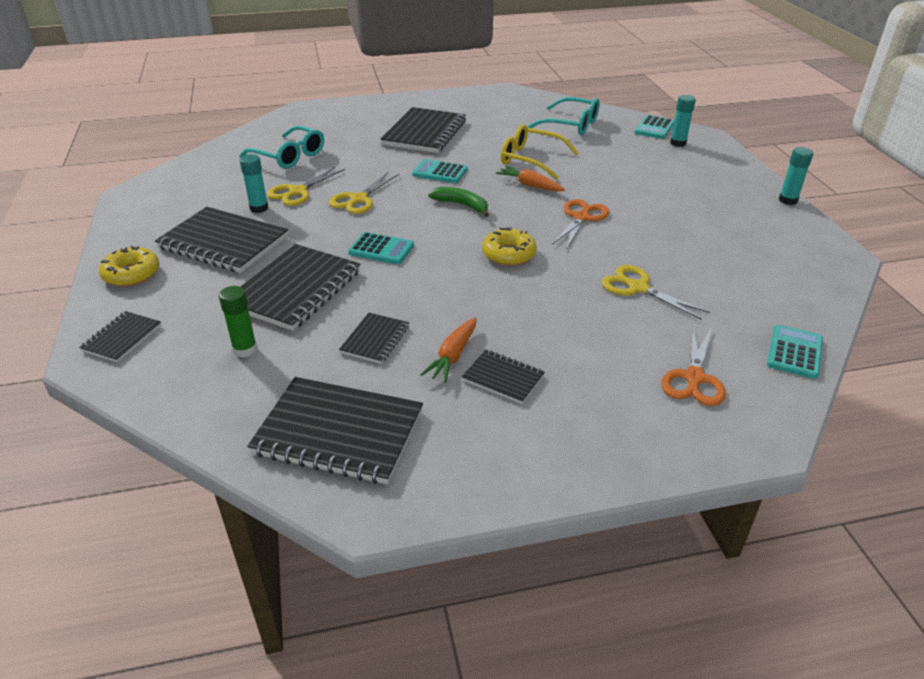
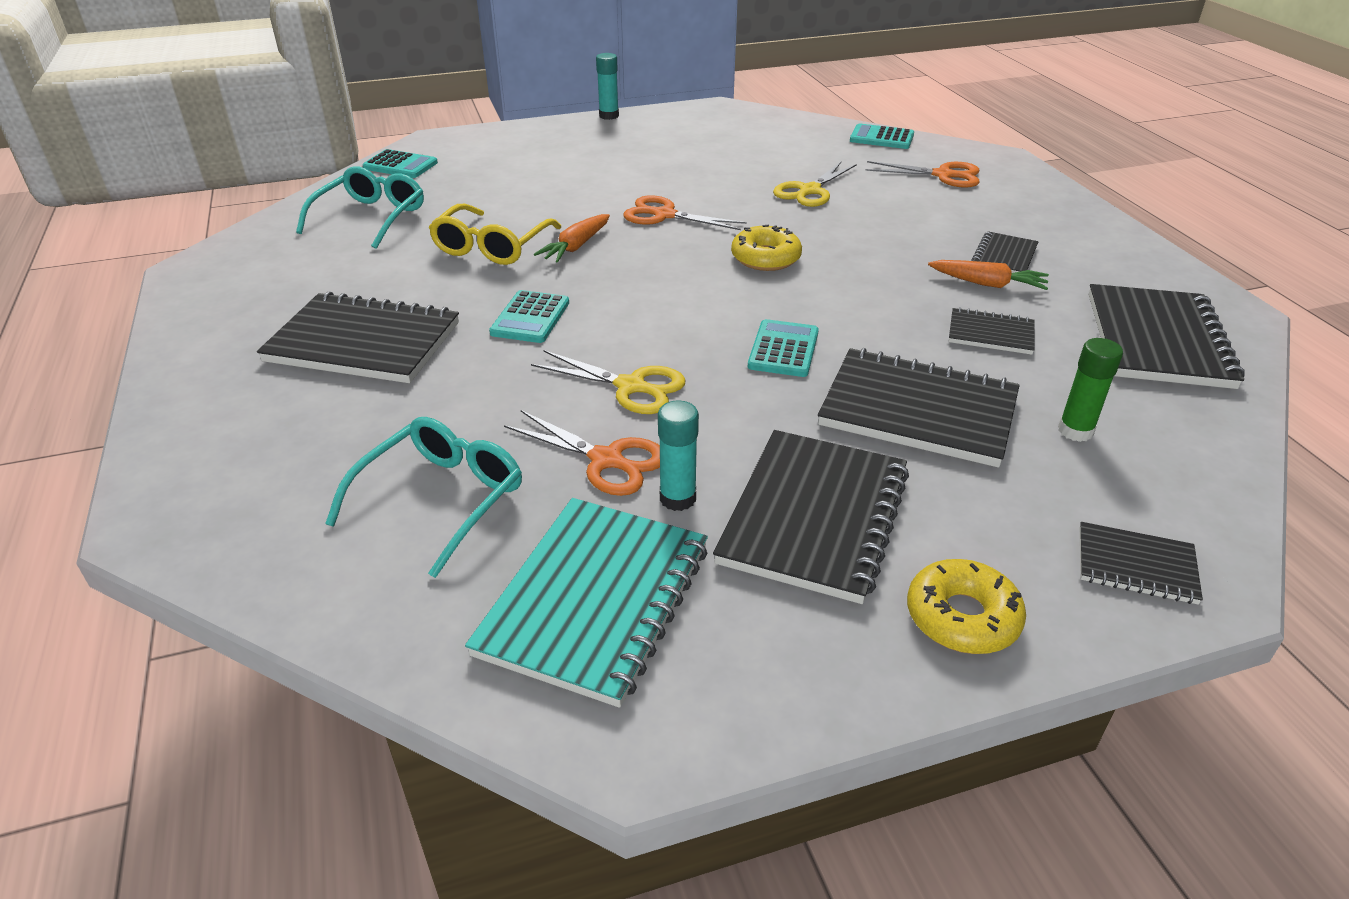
camera: 95 degrees left, 0 degrees up
yellow scissors [267,166,345,206] -> orange scissors [504,410,660,496]
green banana [428,187,489,217] -> none
turquoise glue stick [670,95,696,147] -> none
none -> turquoise notebook [465,498,708,708]

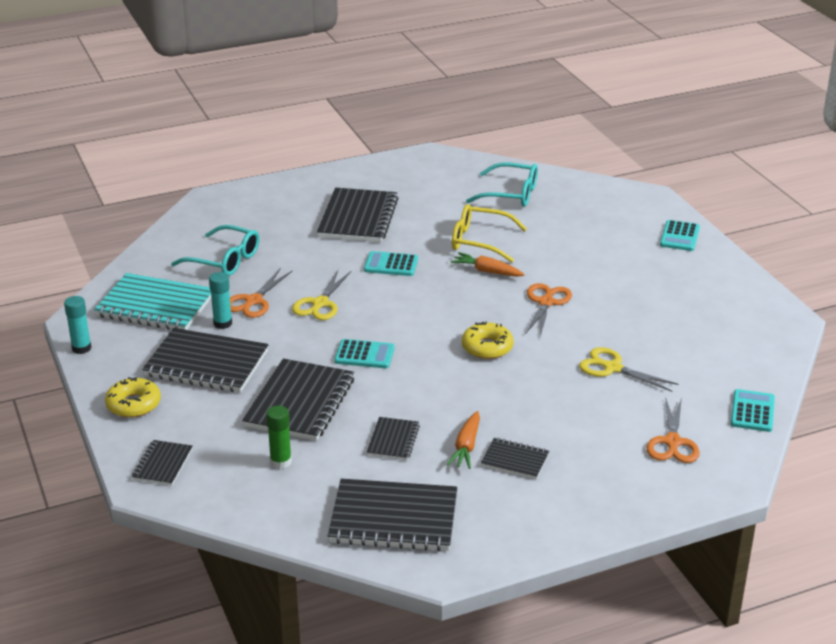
camera: 85 degrees right, 5 degrees down
turquoise calculator [362,149,438,178] -> turquoise calculator moved to [660,220,700,251]
turquoise glue stick [596,53,619,120] -> turquoise glue stick moved to [64,296,92,354]

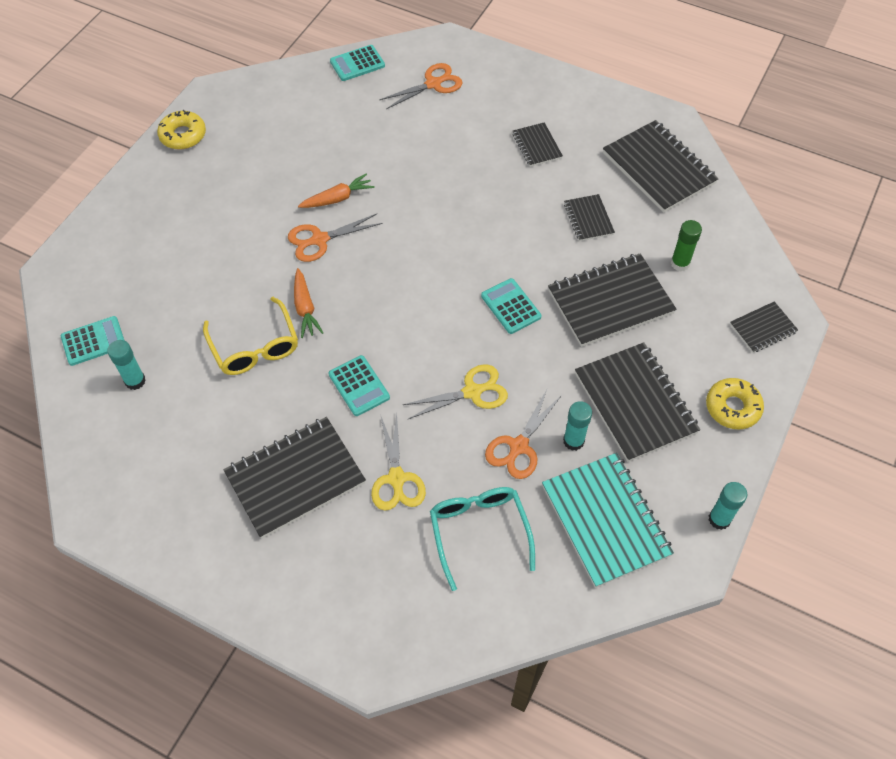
camera: 130 degrees left, 25 degrees up
orange scissors [230,268,292,318] -> orange scissors turned 135 degrees clockwise [485,390,562,479]
black notebook [367,417,420,460] -> black notebook turned 75 degrees counterclockwise [564,194,615,241]
orange carrot [447,411,480,469] -> orange carrot moved to [298,173,375,208]
yellow donut [462,321,514,359] -> yellow donut moved to [157,110,206,149]
turquoise glasses [466,162,538,207] -> turquoise glue stick [107,340,146,390]
yellow scissors [579,347,679,392] -> yellow scissors moved to [371,413,426,511]
turquoise calculator [660,220,700,251] -> turquoise calculator moved to [61,316,125,366]

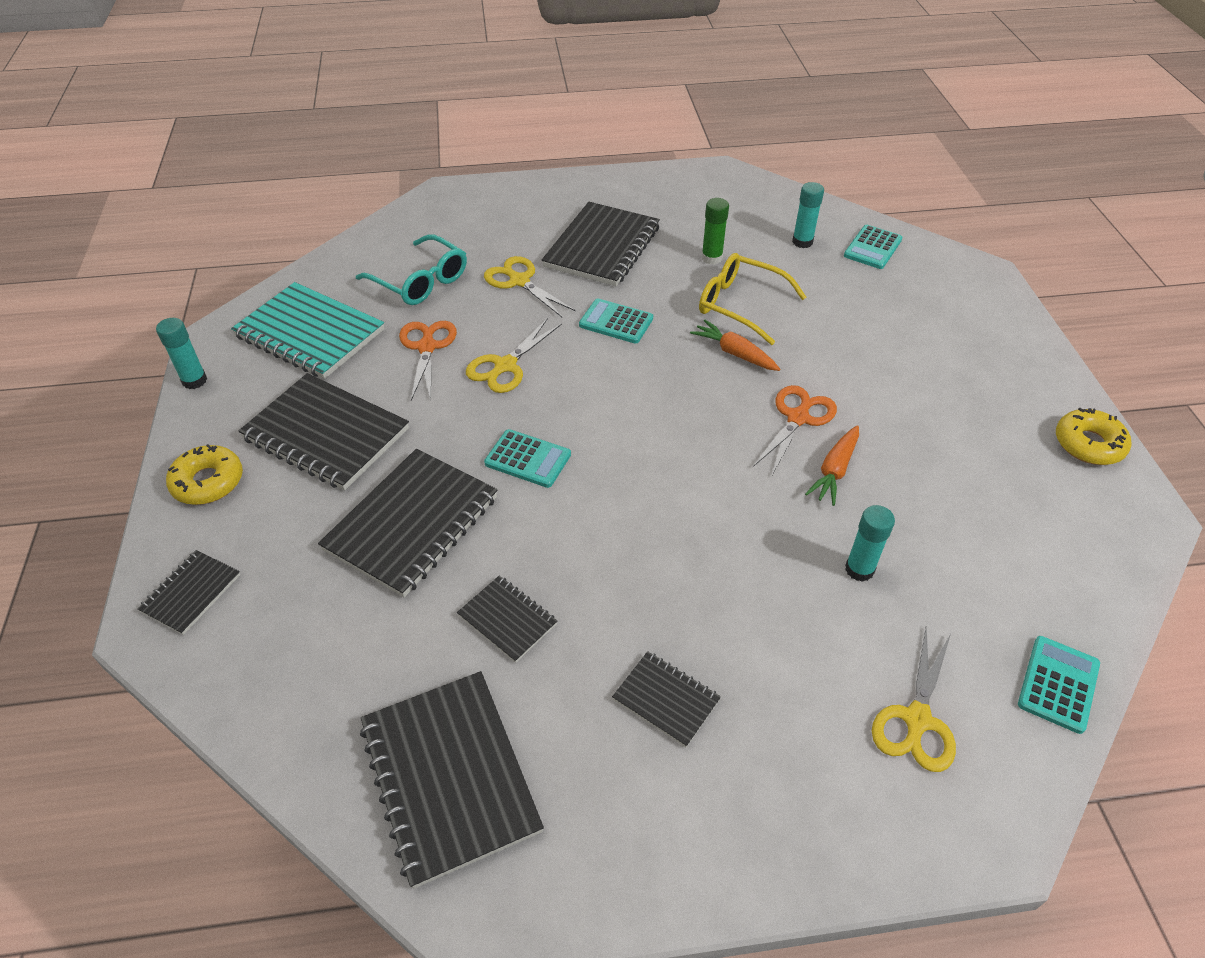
camera: 145 degrees right, 10 degrees down
orange scissors [379,63,462,109] -> yellow scissors [872,627,956,772]
turquoise glue stick [563,401,592,451] -> turquoise glue stick moved to [845,505,895,582]
black notebook [603,120,719,213] -> black notebook turned 45 degrees clockwise [360,671,544,889]
green glue stick [671,220,702,271] -> green glue stick moved to [702,198,729,265]

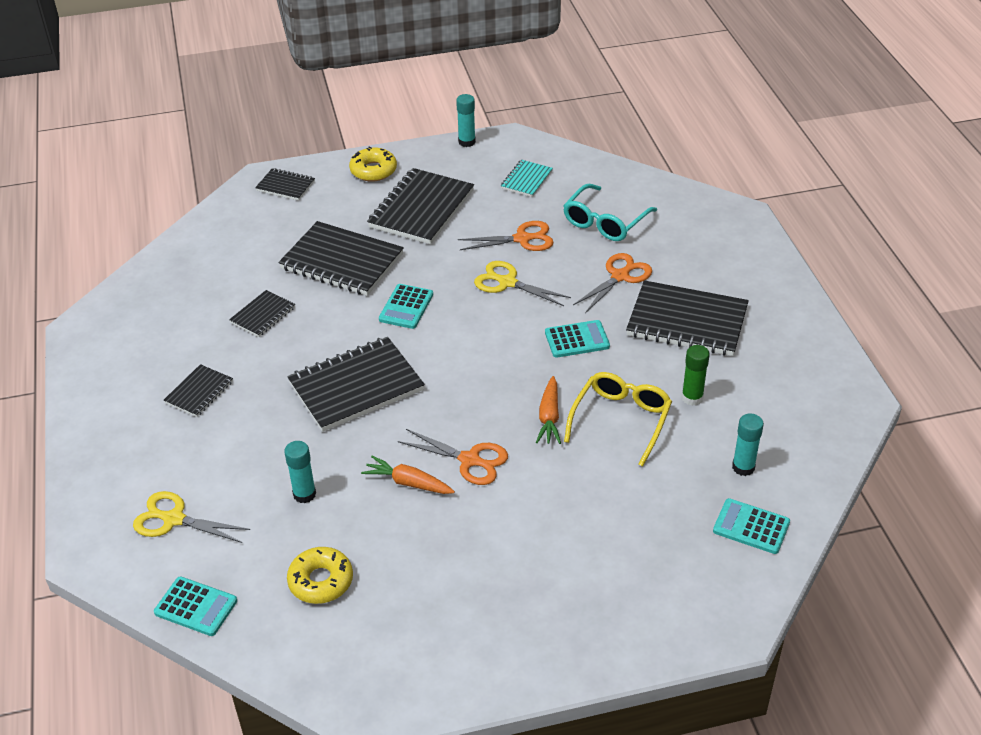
camera: 85 degrees right, 5 degrees down
turquoise notebook [231,282,384,379] -> turquoise notebook [501,160,553,197], size x0.51
black notebook [360,671,544,889] -> black notebook moved to [287,337,425,432]
yellow scissors [484,256,576,317] -> orange scissors [573,253,652,313]
turquoise calculator [579,299,653,344] -> turquoise calculator turned 60 degrees clockwise [545,320,610,358]
orange carrot [690,320,780,371] -> orange carrot turned 150 degrees clockwise [536,376,561,444]
yellow donut [1056,408,1131,465] -> yellow donut moved to [287,547,353,604]

